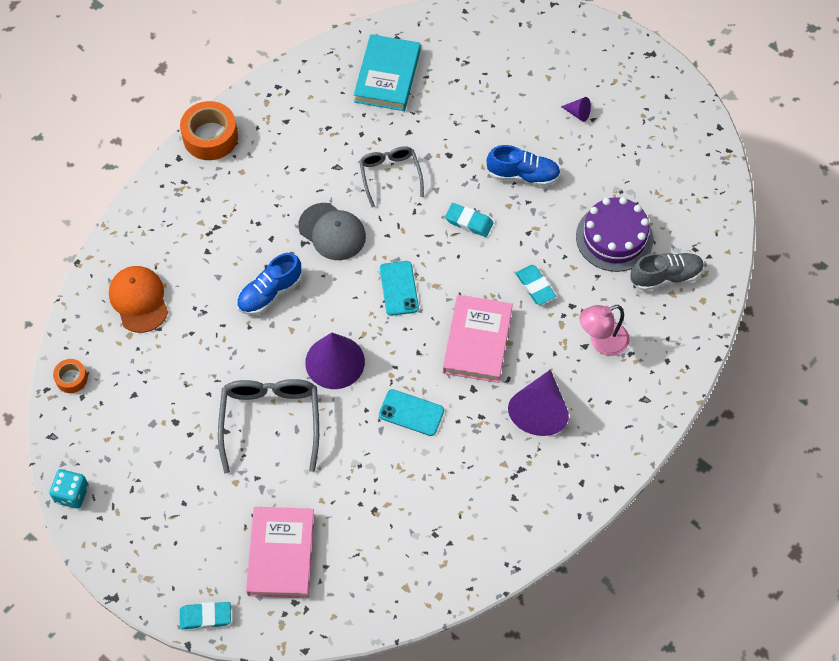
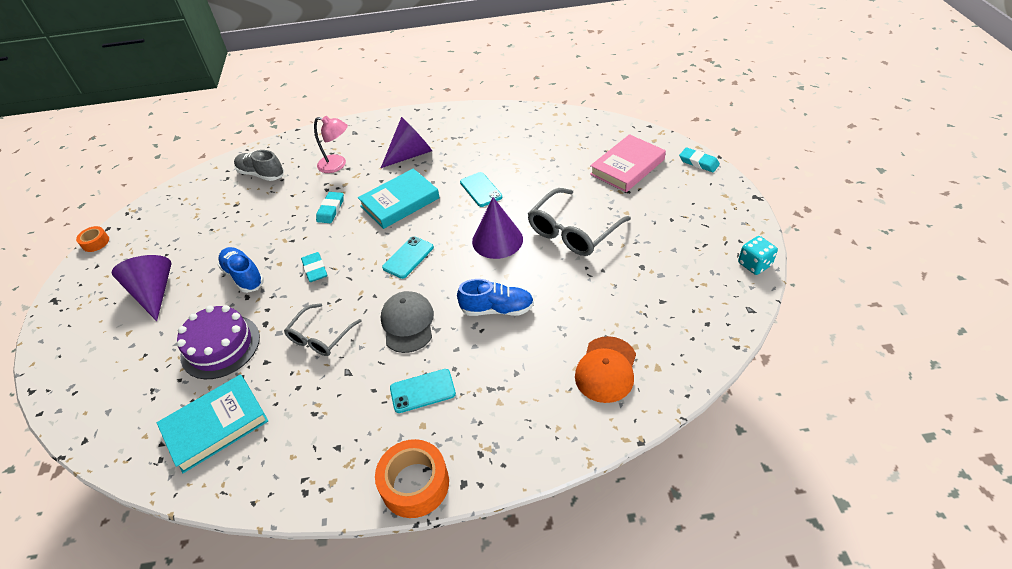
camera: 135 degrees left, 15 degrees down
orange tape [53,359,88,393] -> orange tape moved to [76,226,109,252]
pink book [443,295,513,383] -> turquoise book [358,169,440,229]
purple cone [561,97,591,122] -> purple cone [112,255,172,321], size x2.23
purple cake [576,197,653,272] -> purple cake moved to [177,305,260,379]
none -> turquoise phone [390,369,456,413]

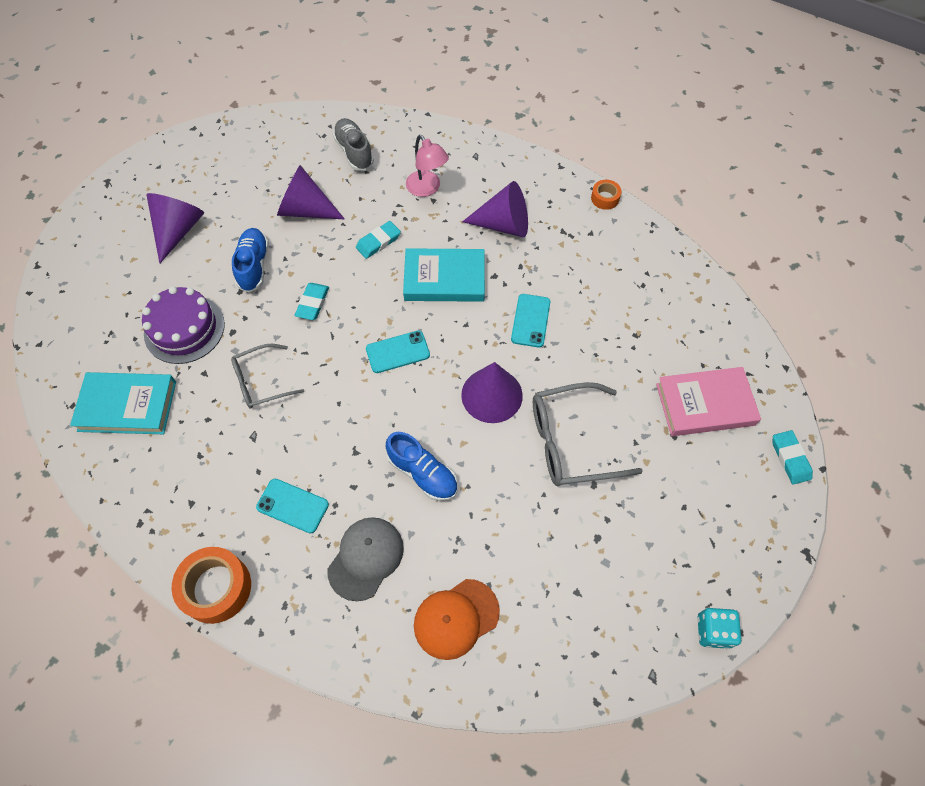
camera: 35 degrees right, 15 degrees up
orange tape [76,226,109,252] -> orange tape moved to [591,180,622,210]
grey cap [381,291,434,353] -> grey cap moved to [327,517,404,601]
none -> purple cone [277,165,345,219]

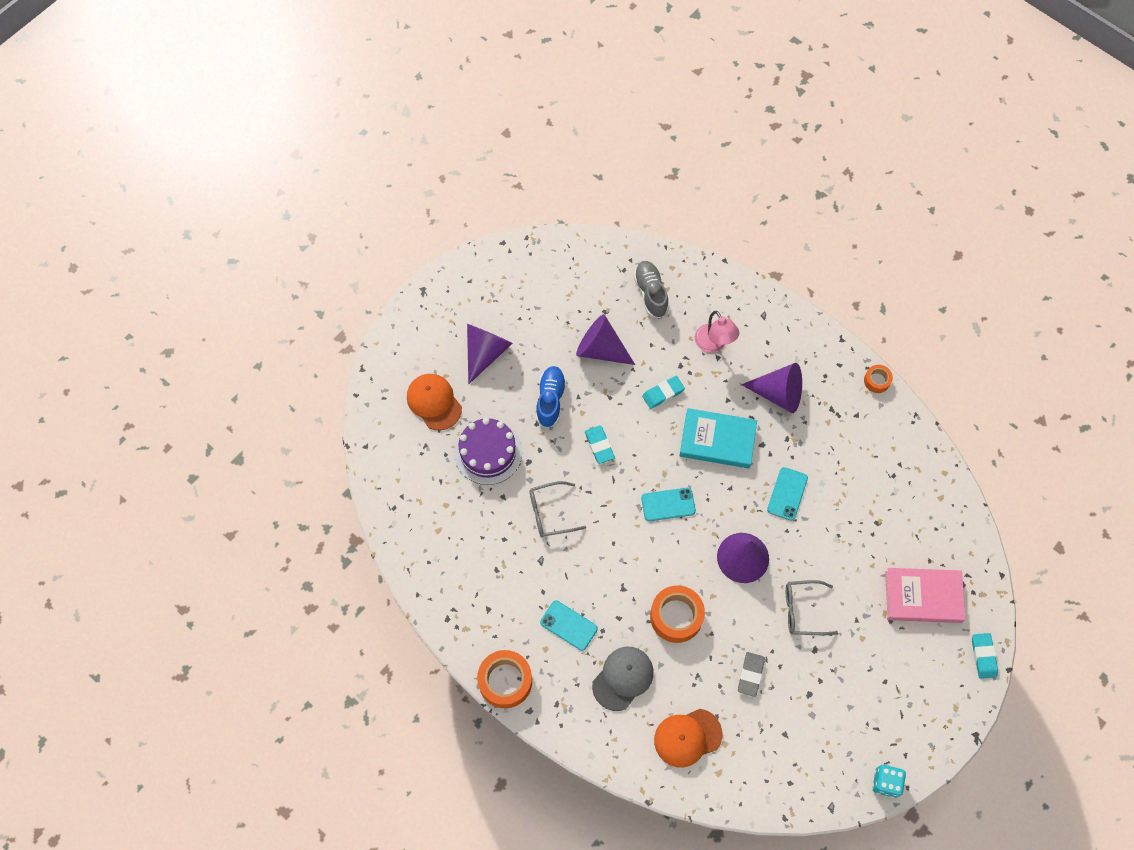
camera: 10 degrees right, 5 degrees up
turquoise book [70,372,176,434] -> none
turquoise eraser [295,283,329,320] -> turquoise eraser turned 45 degrees counterclockwise [585,426,615,464]
blue shoe [386,432,457,501] -> orange tape [650,585,705,643]
grey glasses [533,382,643,486] -> grey glasses [786,580,838,635], size x0.64
none -> orange cap [407,374,462,430]
none -> grey eraser [738,652,765,697]

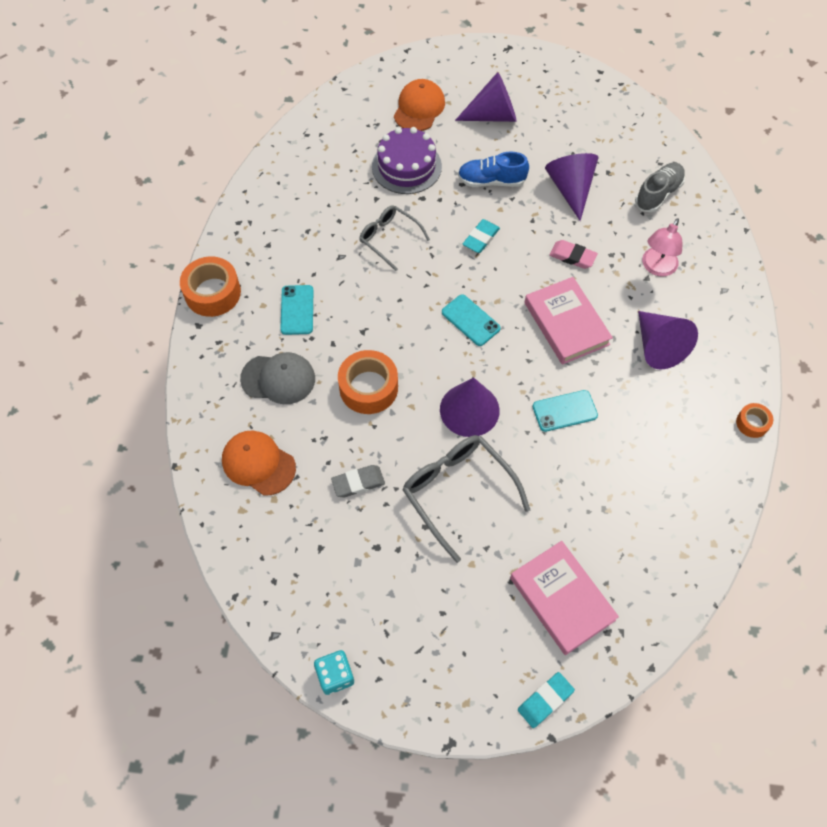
camera: 55 degrees right, 5 degrees down
blue shoe [536,366,566,428] -> blue shoe turned 150 degrees counterclockwise [458,151,529,187]
turquoise eraser [642,376,685,409] -> pink eraser [549,240,598,269]
turquoise book [679,408,757,469] -> pink book [524,277,613,365]
grey glasses [786,580,838,635] -> grey glasses [403,435,530,563], size x1.56

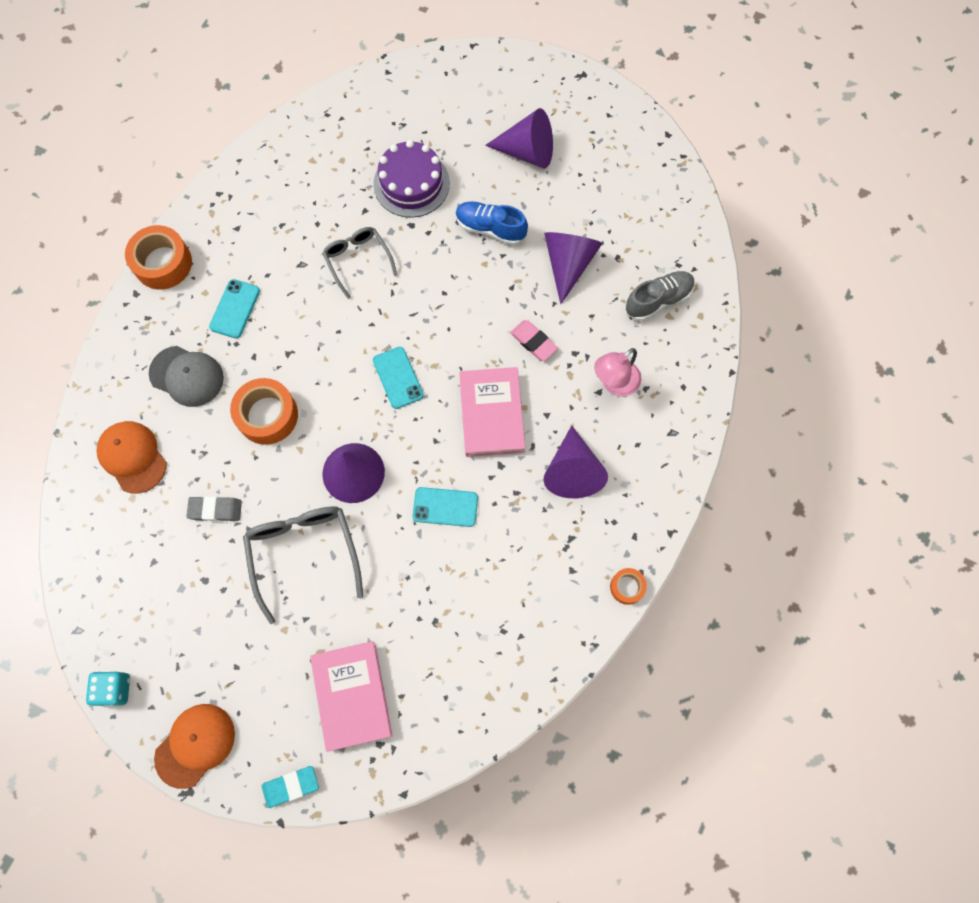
camera: 20 degrees right, 10 degrees up
orange cap [394,79,445,131] -> orange cap moved to [154,704,235,789]
turquoise eraser [463,219,500,253] -> none

